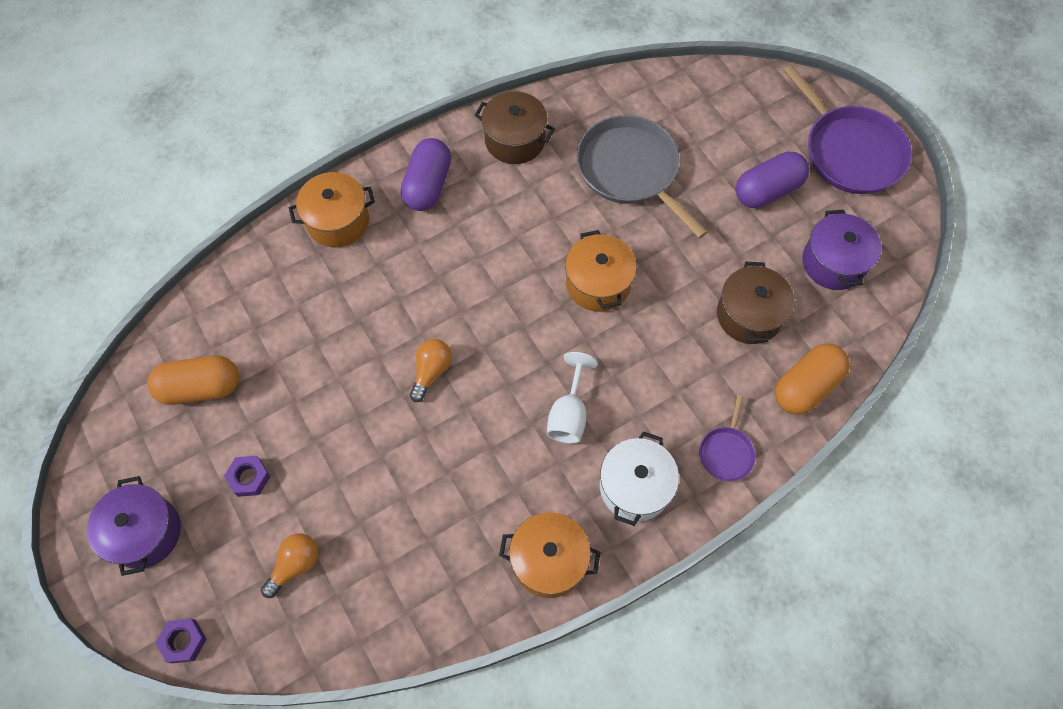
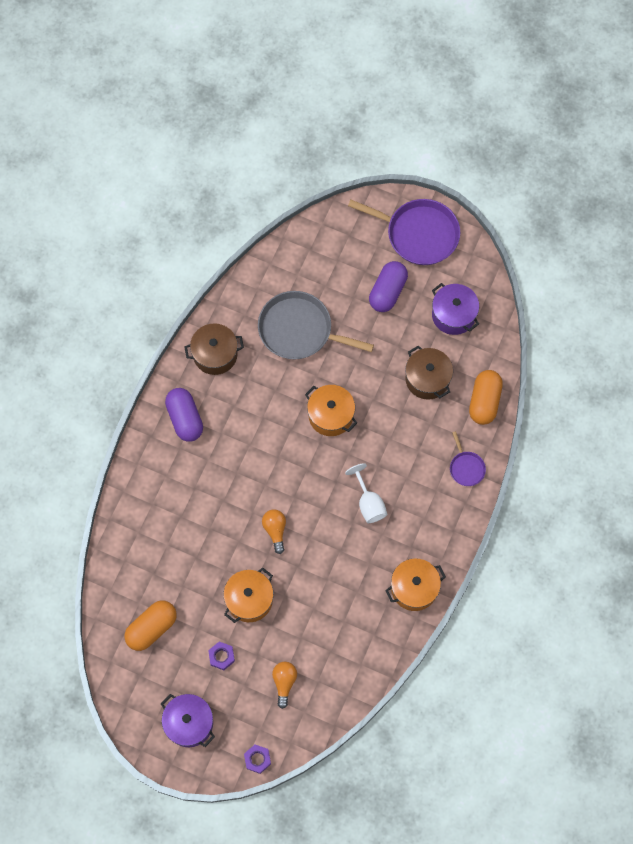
camera: 35 degrees left, 5 degrees up
orange pot [289,172,375,247] -> orange pot moved to [223,568,273,623]
white pot [600,431,679,526] -> none

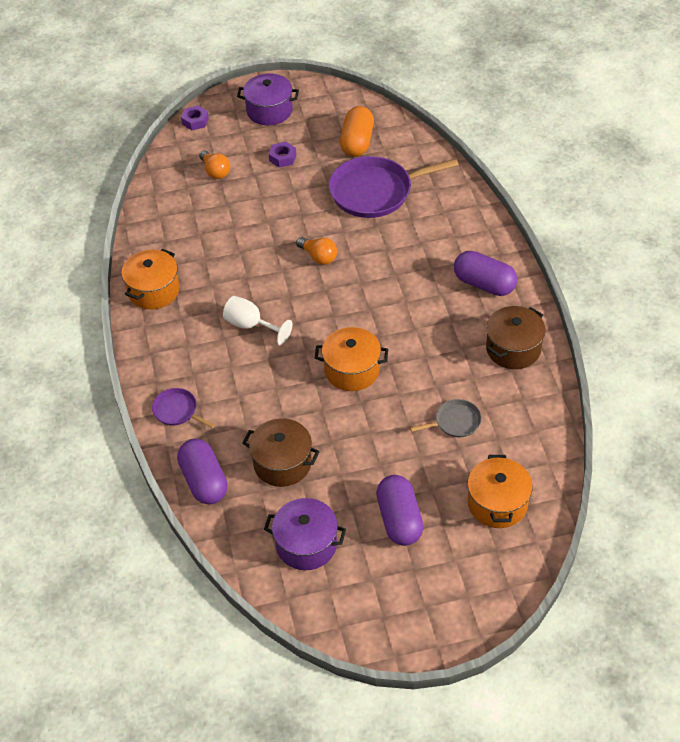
camera: 145 degrees right, 20 degrees down
orange pot [223,568,273,623] -> orange pot moved to [467,455,533,528]
grey pan [258,291,374,359] -> grey pan [410,399,482,437], size x0.48
purple pan [348,199,460,265] -> purple pan moved to [329,156,459,218]
orange capsule [469,370,503,425] -> purple capsule [177,439,228,504]

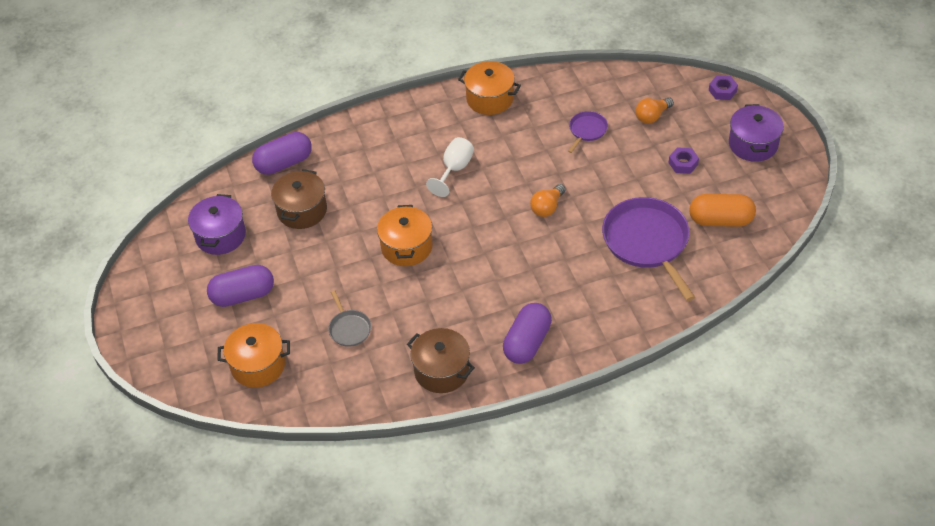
camera: 85 degrees right, 0 degrees up
purple pan [152,388,215,428] -> purple pan moved to [568,111,608,153]

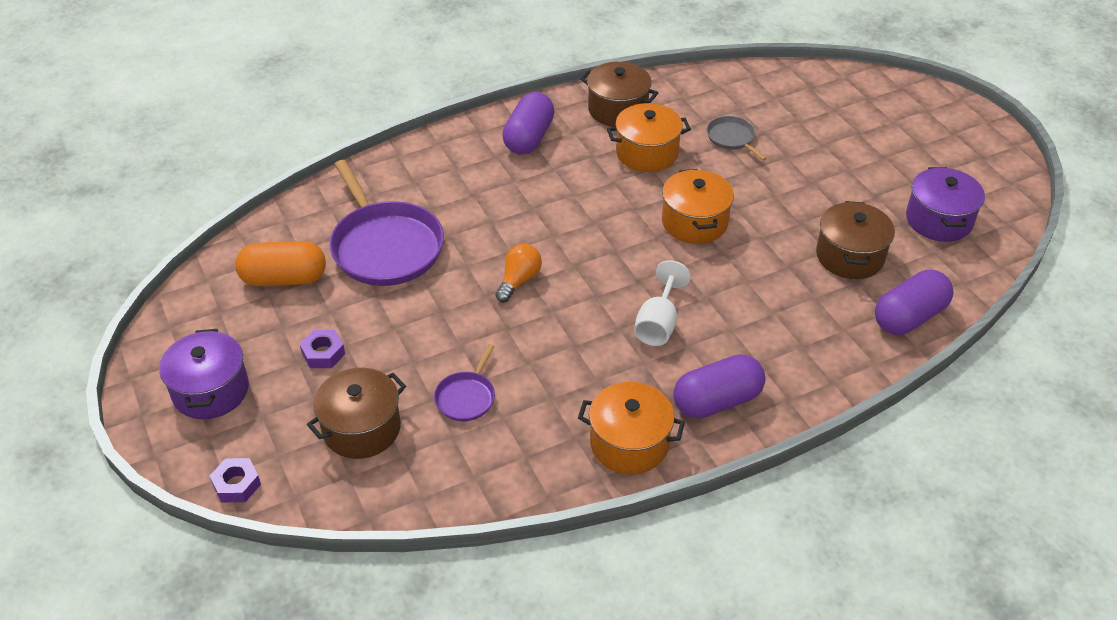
camera: 170 degrees right, 5 degrees down
purple capsule [207,265,274,307] -> purple capsule moved to [674,354,765,419]
orange pot [217,323,290,388] -> orange pot moved to [607,103,691,172]
orange light bulb [635,97,674,124] -> brown pot [307,368,406,459]

